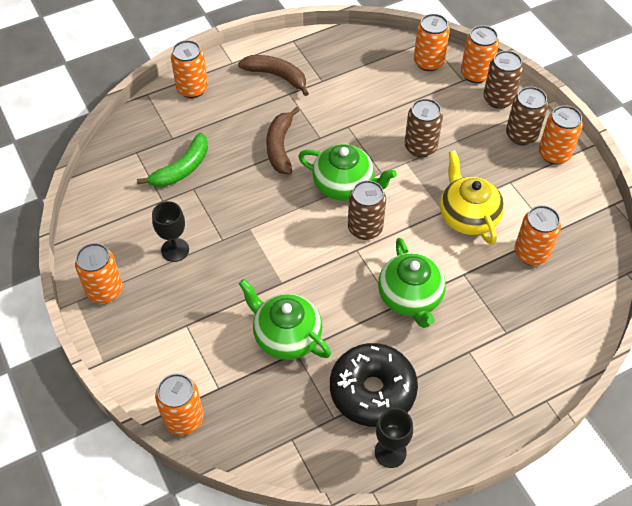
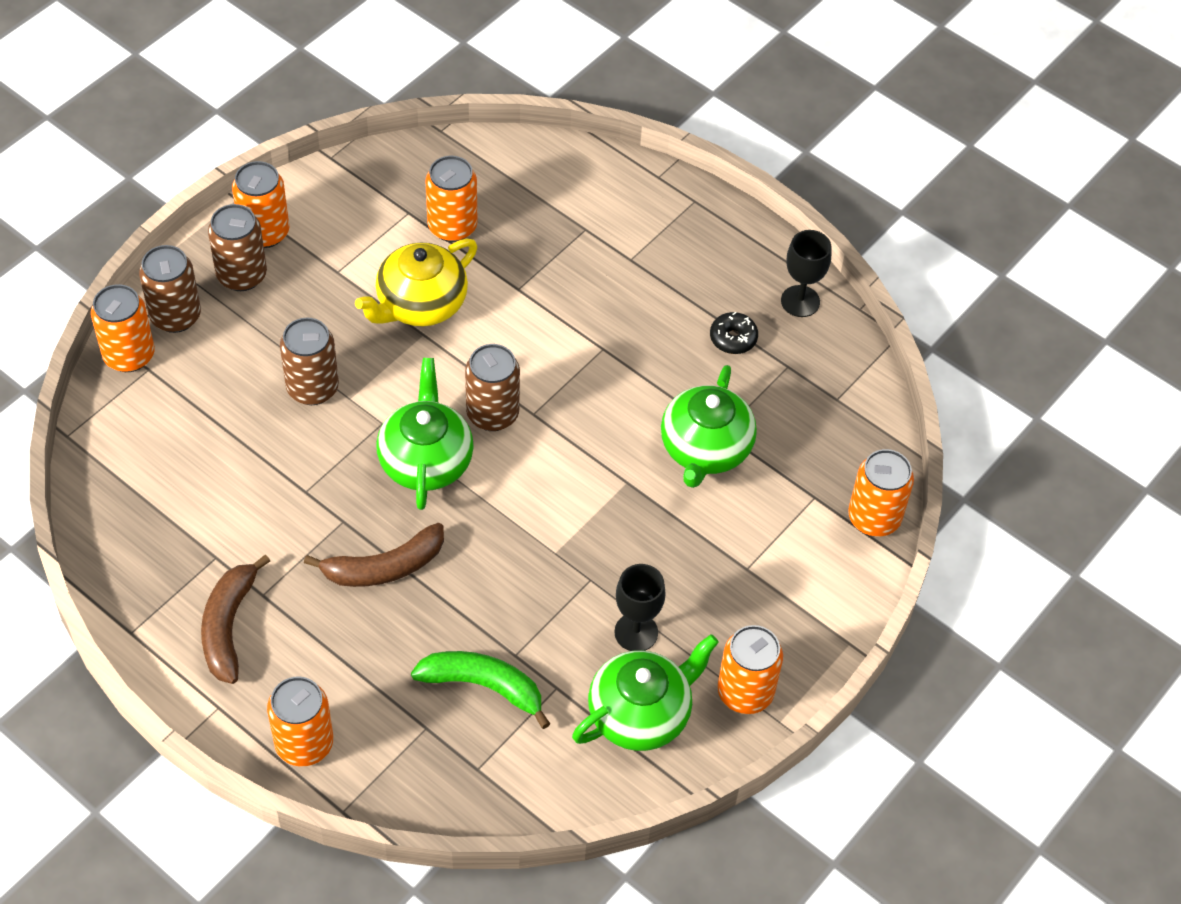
camera: 115 degrees left, 0 degrees up
black donut [330,343,418,427] -> black donut [710,312,758,354], size x0.43
green teapot [378,238,446,328] -> green teapot moved to [572,634,719,751]
orange can [414,14,450,71] -> none

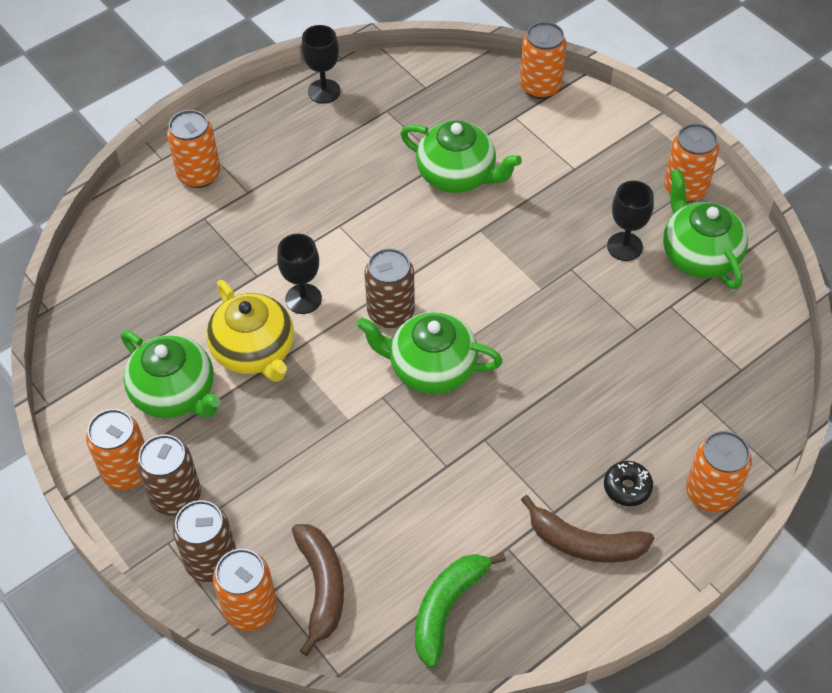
camera: 75 degrees left, 0 degrees up
brown can [280,318,339,405] -> none
brown banana [304,523,444,587] -> brown banana moved to [292,524,344,656]
green banana [411,651,550,729] -> green banana moved to [415,553,506,668]
orange can [426,156,477,242] -> orange can moved to [167,110,220,188]
black donut [710,312,758,354] -> black donut moved to [604,461,653,506]
none -> green teapot [121,331,221,418]
none -> black goblet [277,234,322,314]

